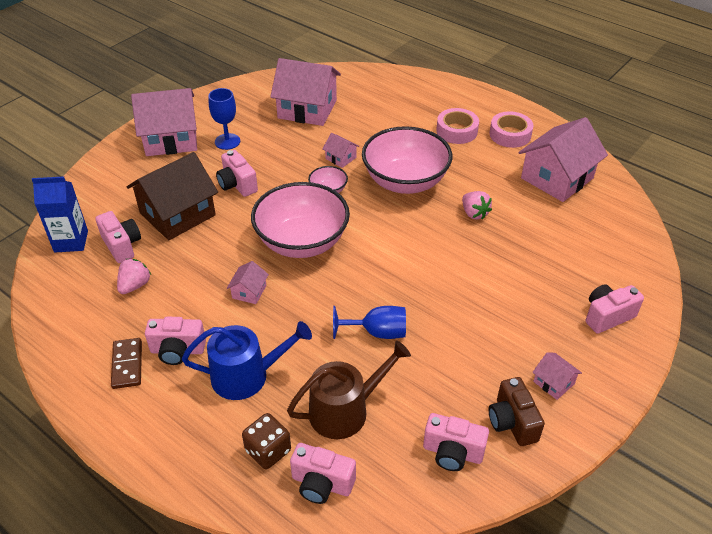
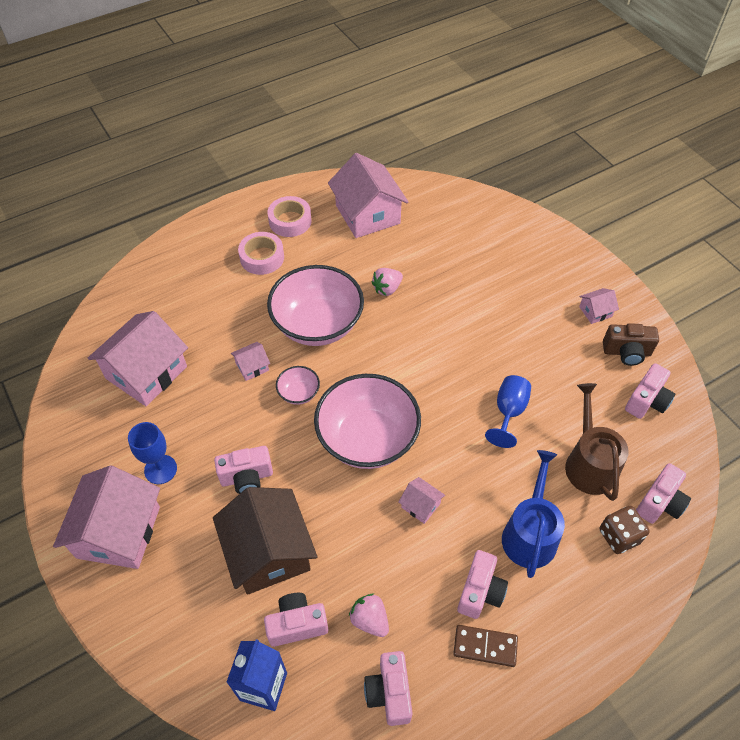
camera: 70 degrees left, 10 degrees up
pink strawberry [462,191,492,220] -> pink strawberry turned 150 degrees clockwise [371,268,403,296]
pink camera [586,284,644,334] -> pink camera moved to [364,651,412,726]

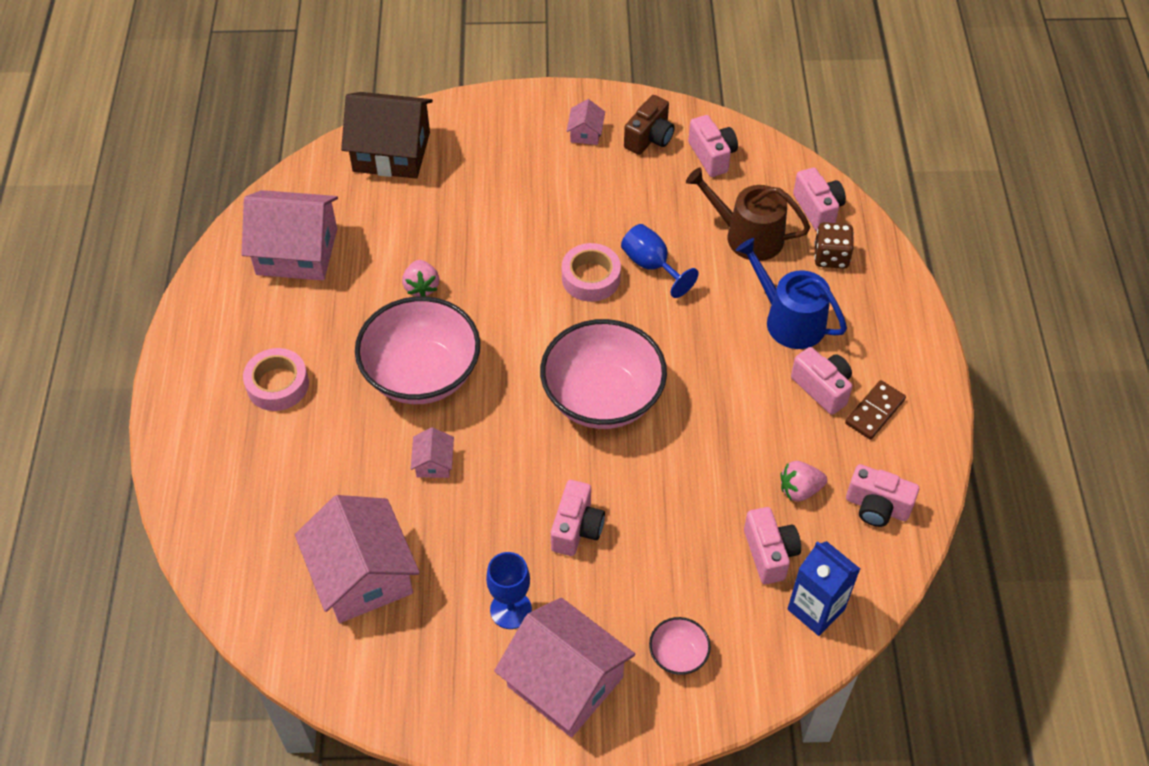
camera: 60 degrees left, 0 degrees up
brown house [213,487,317,595] -> brown house moved to [341,92,433,179]
pink camera [264,593,329,647] -> pink camera turned 150 degrees clockwise [744,507,801,584]
pink tape [268,196,312,237] -> pink tape moved to [562,243,621,302]
pink bowl [276,366,320,405] -> pink bowl moved to [649,617,711,675]
pink house [399,477,445,524] -> none

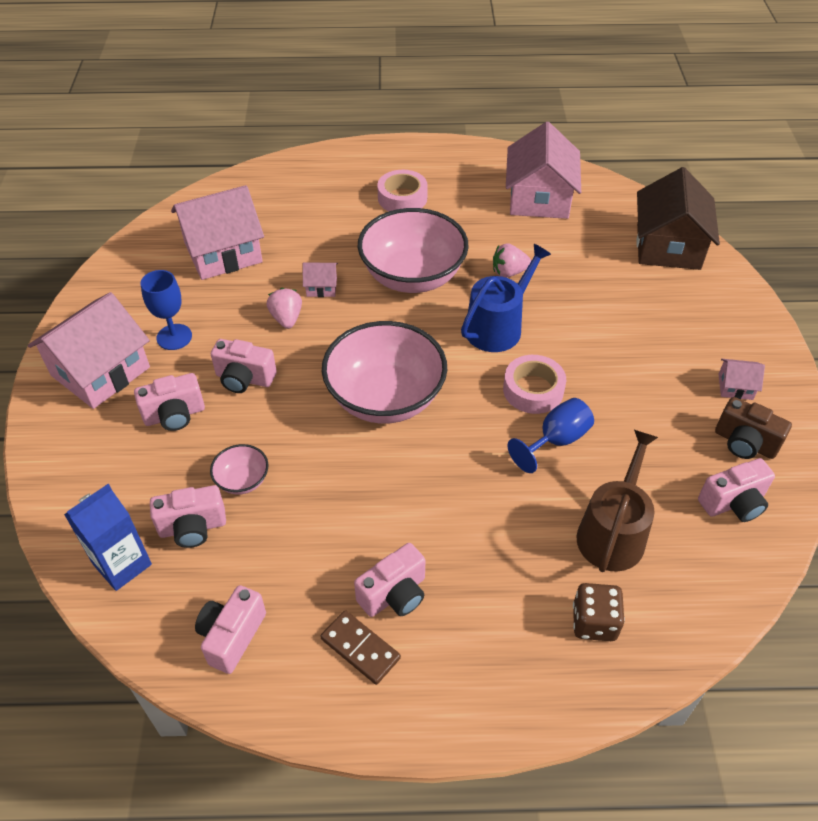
camera: 90 degrees right, 5 degrees down
pink bowl [649,617,711,675] -> pink bowl moved to [210,444,269,495]
blue watering can [736,238,847,349] -> blue watering can moved to [461,244,551,352]
pink strawberry [780,461,827,502] -> pink strawberry moved to [266,288,302,329]
pink camera [793,167,846,231] -> pink camera moved to [134,373,205,431]

